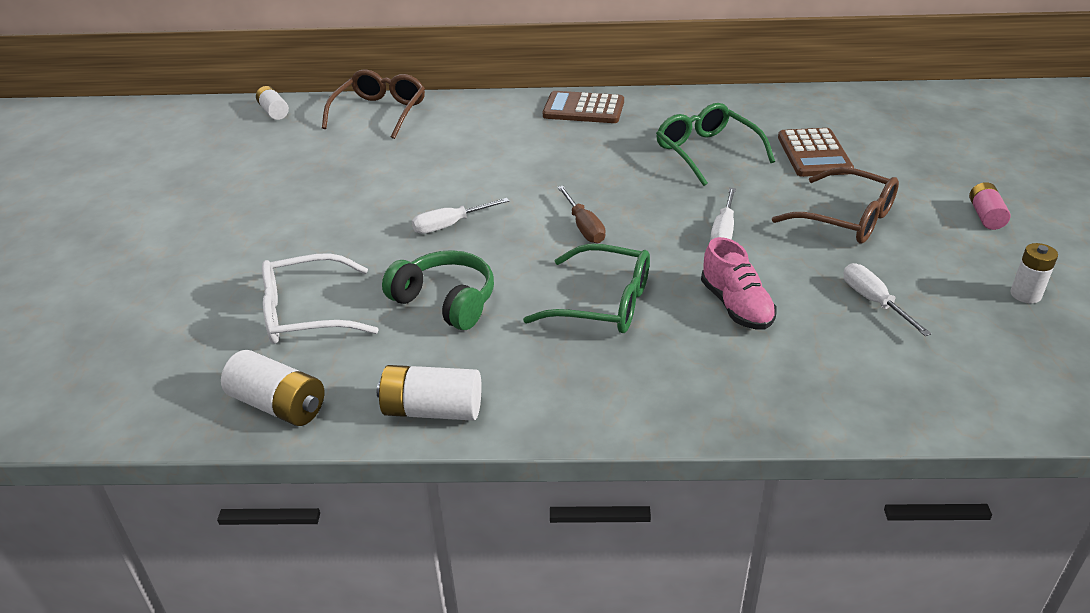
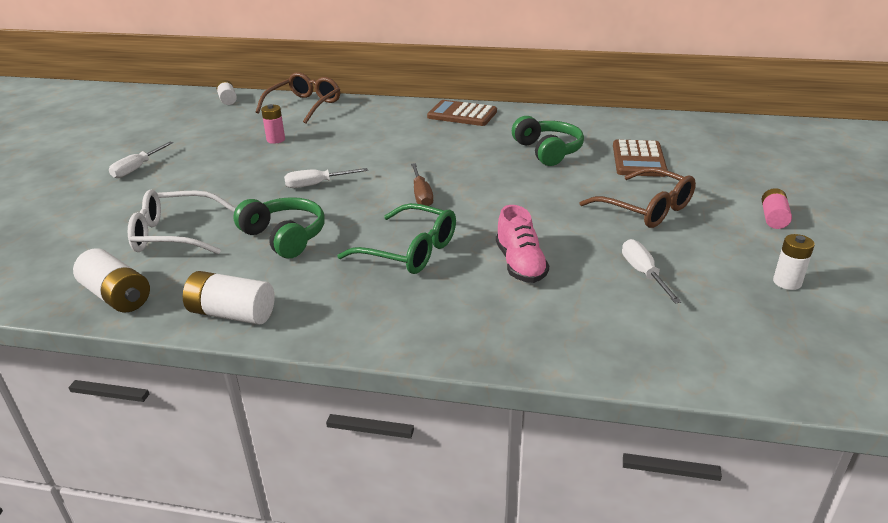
camera: 10 degrees right, 5 degrees down
green glasses [656,103,775,186] -> green headphones [512,116,584,166]
white screwdriver [710,188,736,241] -> white screwdriver moved to [109,142,173,178]
none -> pink battery [261,104,285,144]

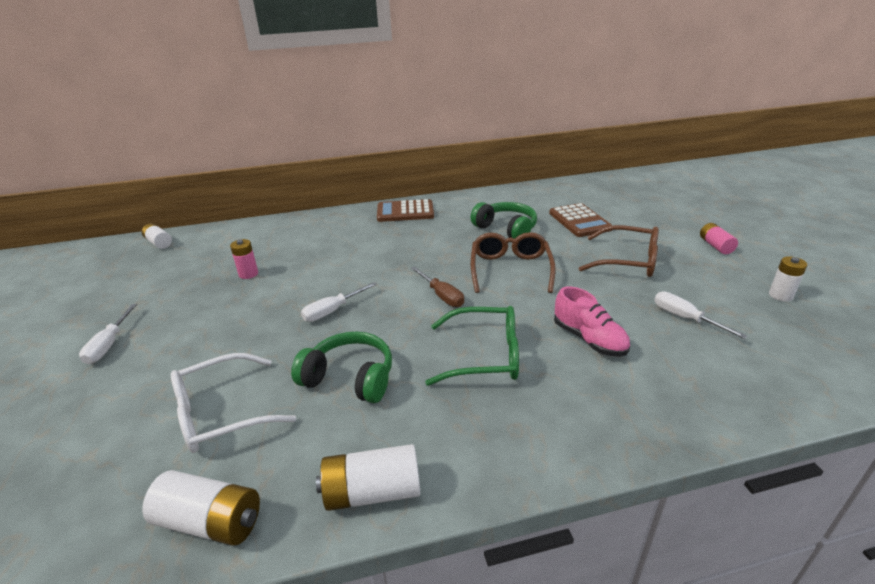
camera: 25 degrees left, 0 degrees up
brown glasses [256,72,340,123] -> brown glasses moved to [471,232,555,293]

